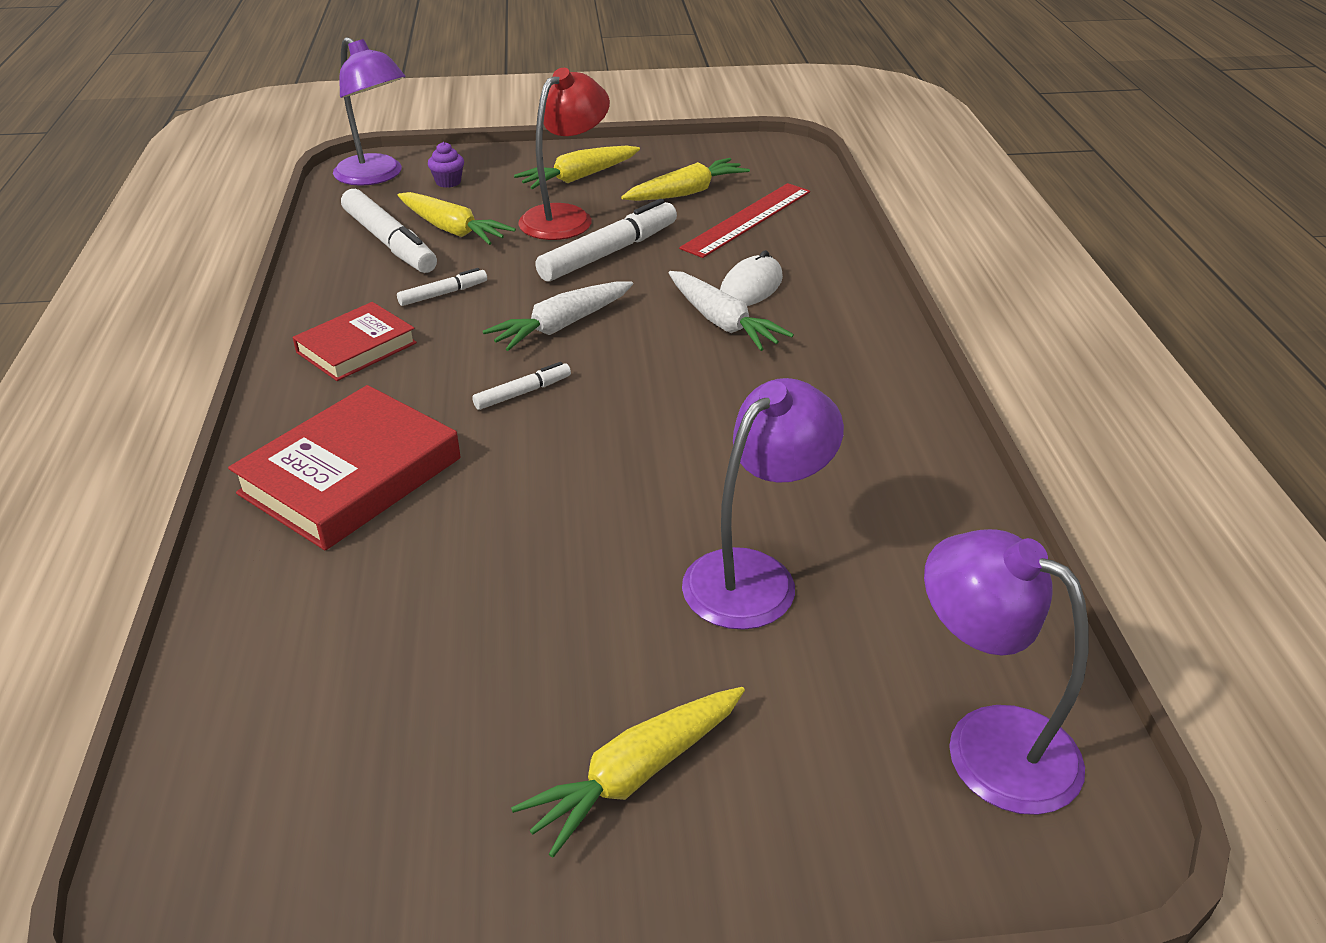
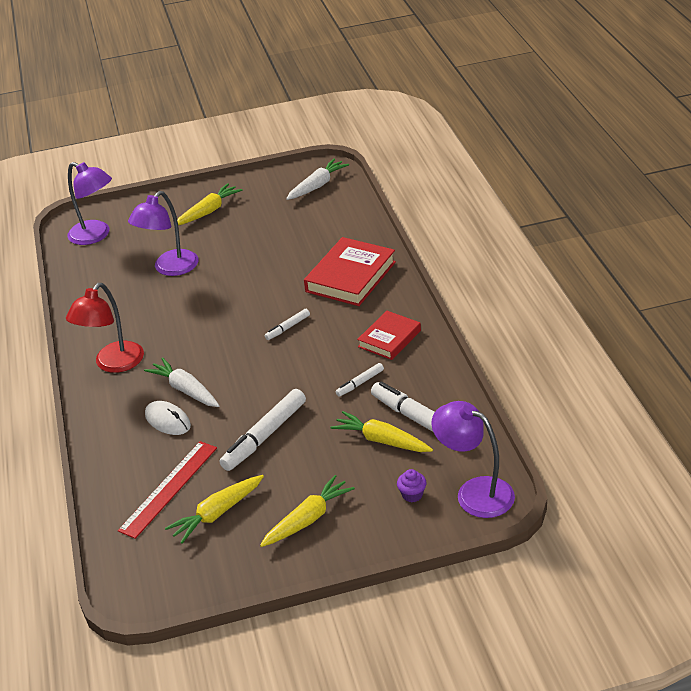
camera: 175 degrees right, 0 degrees up
white carrot [483,281,633,351] -> white carrot moved to [286,159,349,200]
red lamp [518,68,610,240] -> red lamp moved to [66,283,144,373]
white mouse [720,250,783,306] -> white mouse turned 75 degrees counterclockwise [145,401,191,435]

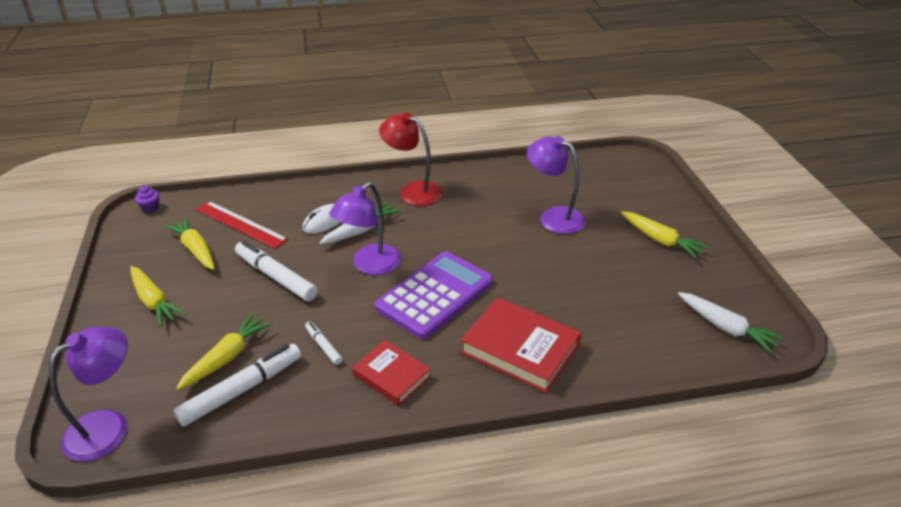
camera: 90 degrees right, 0 degrees up
purple lamp [67,162,112,245] -> purple lamp moved to [329,182,401,275]
white marker [265,309,310,340] -> purple calculator [375,251,493,339]
purple cupcake [397,469,426,502] -> purple cupcake moved to [135,185,159,213]

